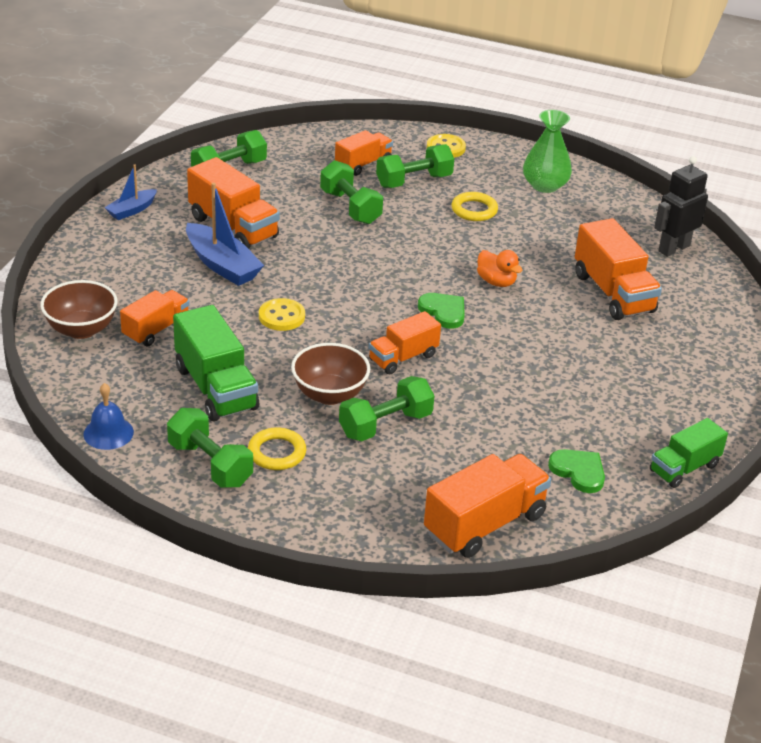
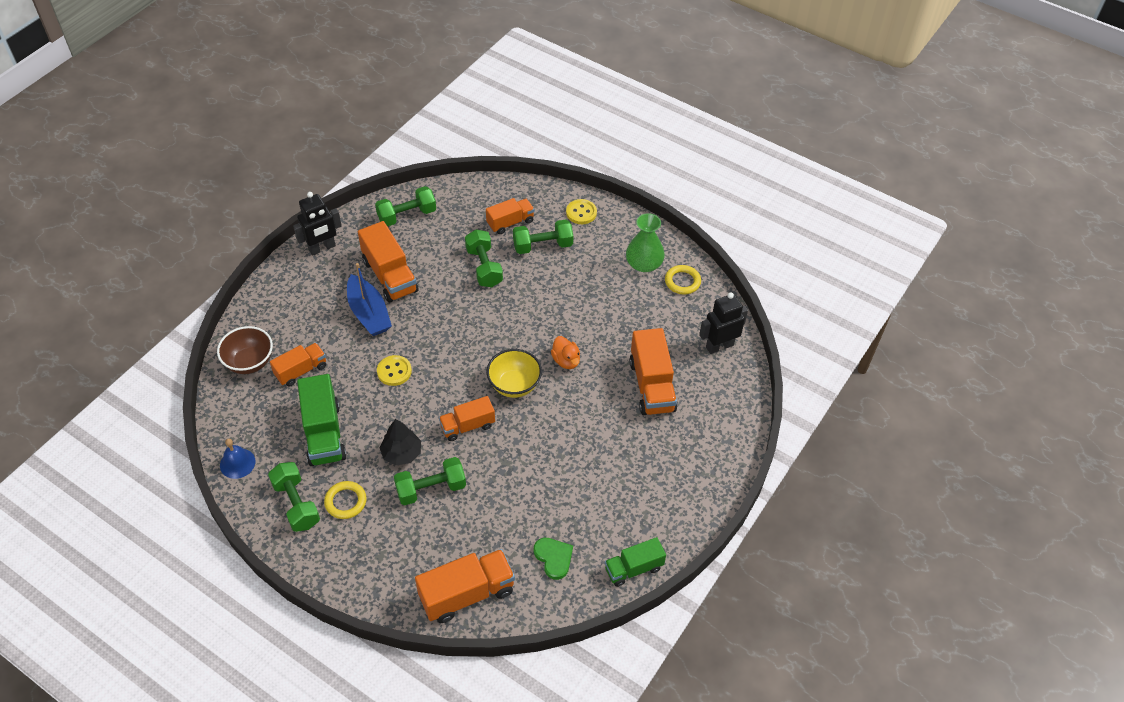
camera: 15 degrees right, 15 degrees up
blue boat [104,165,157,220] -> black robot [293,192,342,256]
brown bowl [291,343,370,405] -> black tree [380,419,421,465]
green heart [418,293,465,329] -> yellow bowl [487,349,542,398]
yellow ring [451,192,498,221] -> yellow ring moved to [665,265,701,294]

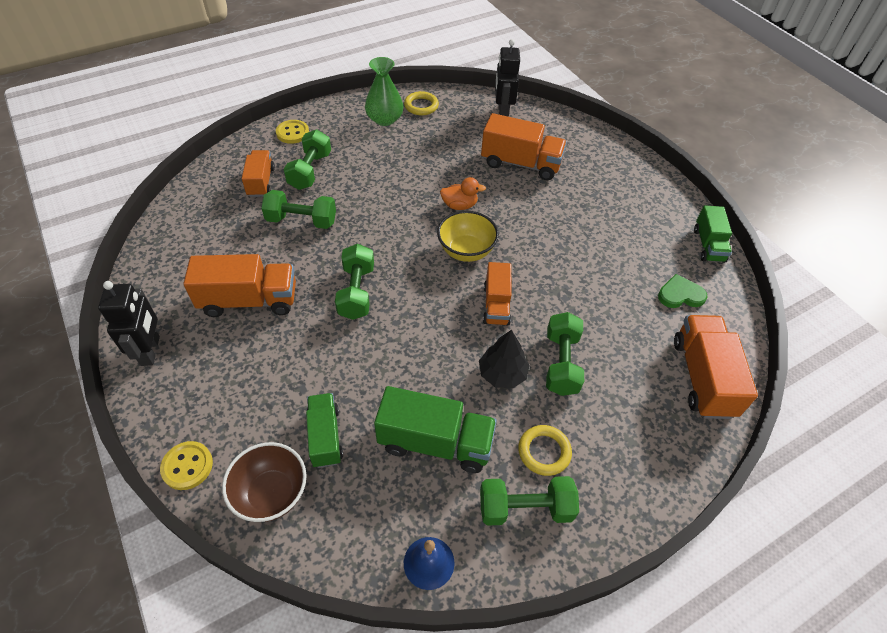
camera: 65 degrees left, 0 degrees up
orange truck [270,343,326,386] -> green truck [306,393,343,468]
blue boat [347,263,392,336] -> none
green dumbbell [375,186,436,226] -> green dumbbell moved to [335,244,374,320]
yellow button [377,355,412,386] -> yellow button moved to [160,441,213,490]

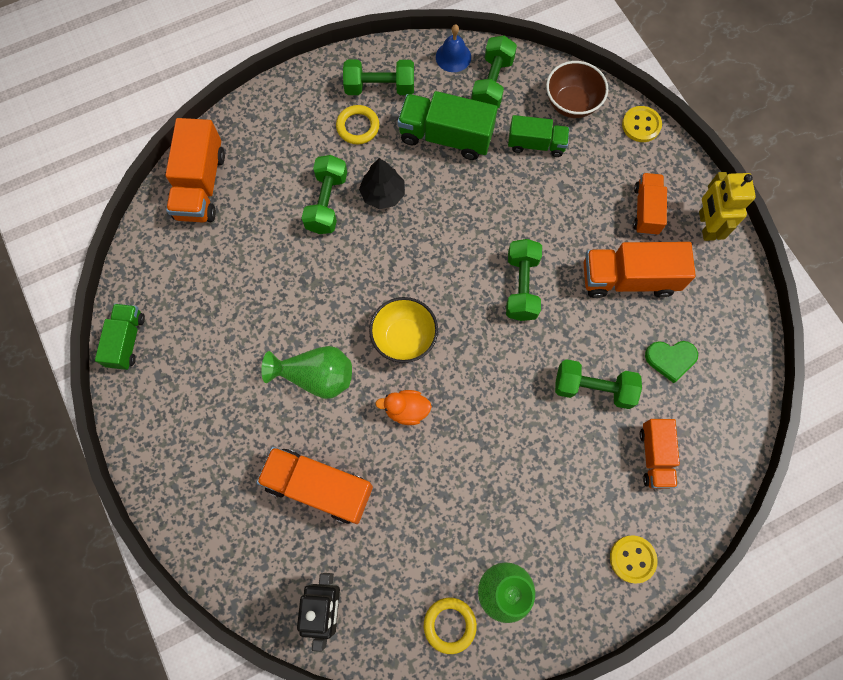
camera: 175 degrees left, 20 degrees up
black robot [98,281,160,366] -> yellow robot [699,172,756,241]
green dumbbell [284,129,331,190] -> green dumbbell moved to [471,36,517,108]
green truck [306,393,343,468] -> green truck turned 75 degrees counterclockwise [508,115,569,157]
orange truck [483,262,511,326] -> orange truck moved to [633,173,667,235]
green heart [658,274,708,308] -> green heart moved to [645,341,698,383]
none -> green vase [261,346,352,399]

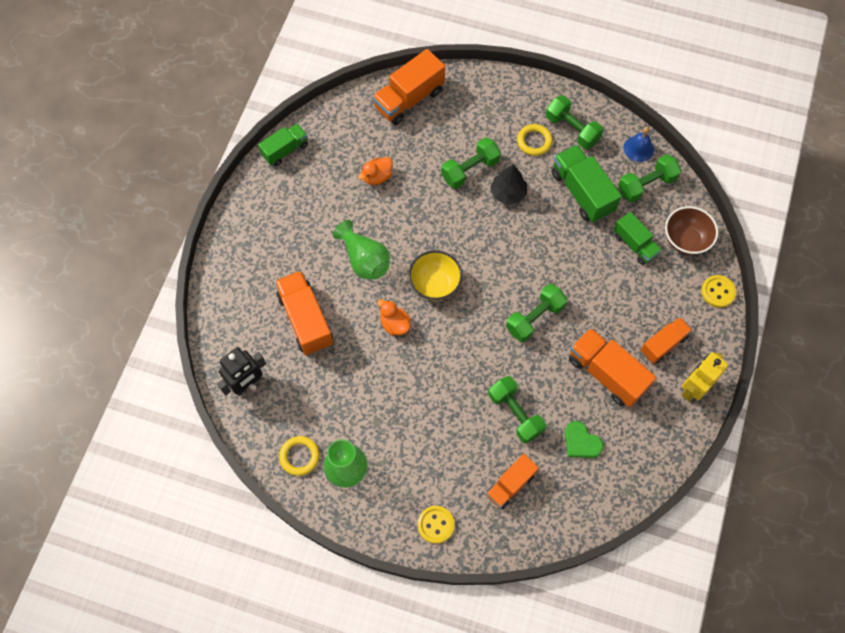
camera: 45 degrees right, 5 degrees down
none -> orange duck [358,157,393,185]

